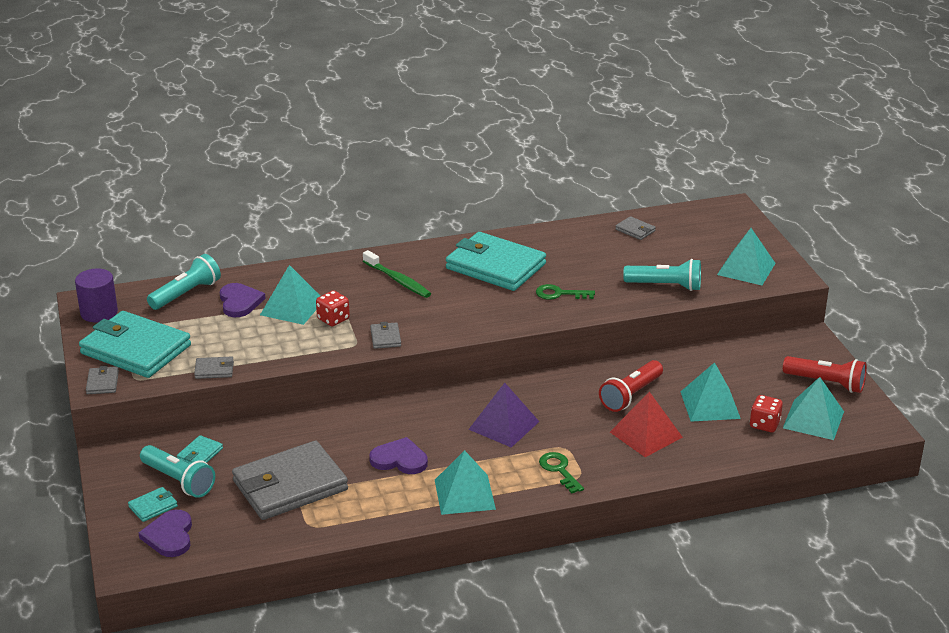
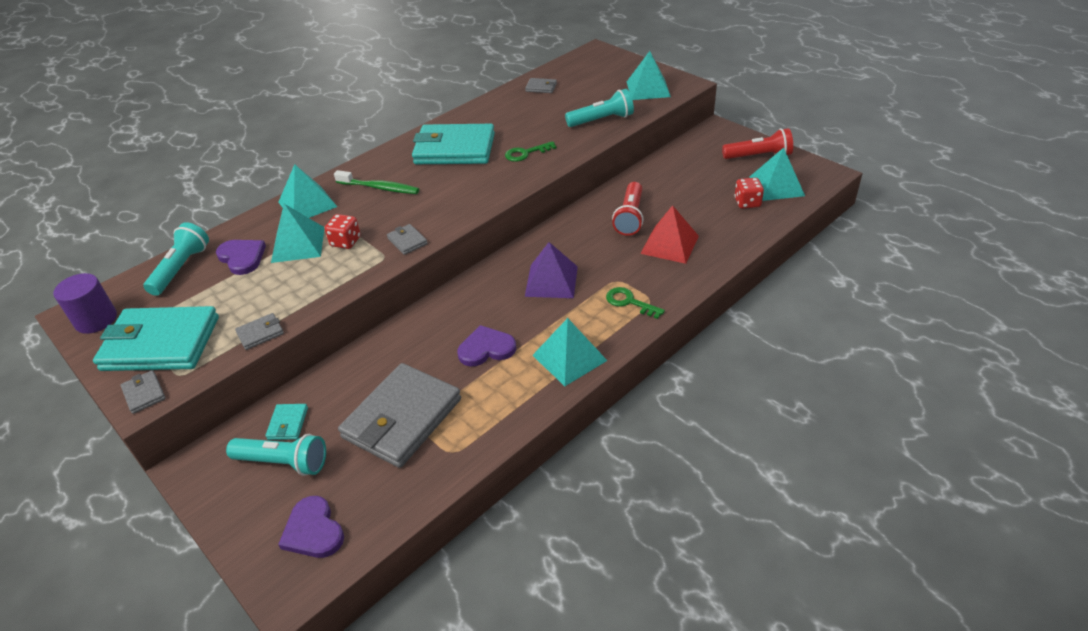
camera: 25 degrees left, 10 degrees up
turquoise wallet [128,487,178,522] -> none
turquoise pyramid [681,362,741,422] -> turquoise pyramid moved to [279,164,337,218]

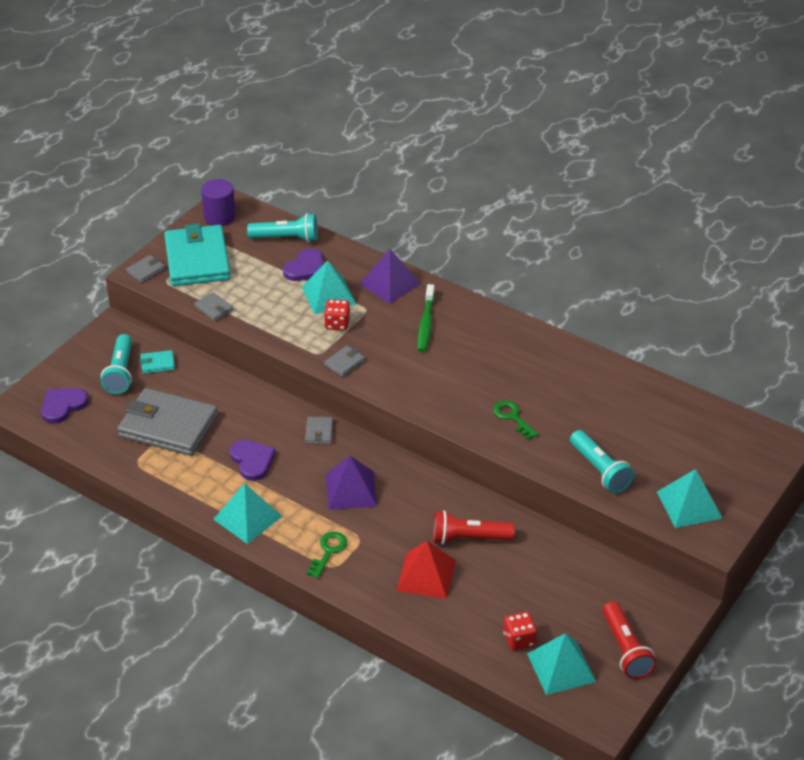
camera: 75 degrees right, 0 degrees up
turquoise pyramid [279,164,337,218] -> purple pyramid [360,249,421,304]
turquoise wallet [412,124,495,164] -> none
grey wallet [525,78,557,93] -> grey wallet moved to [305,417,333,444]

